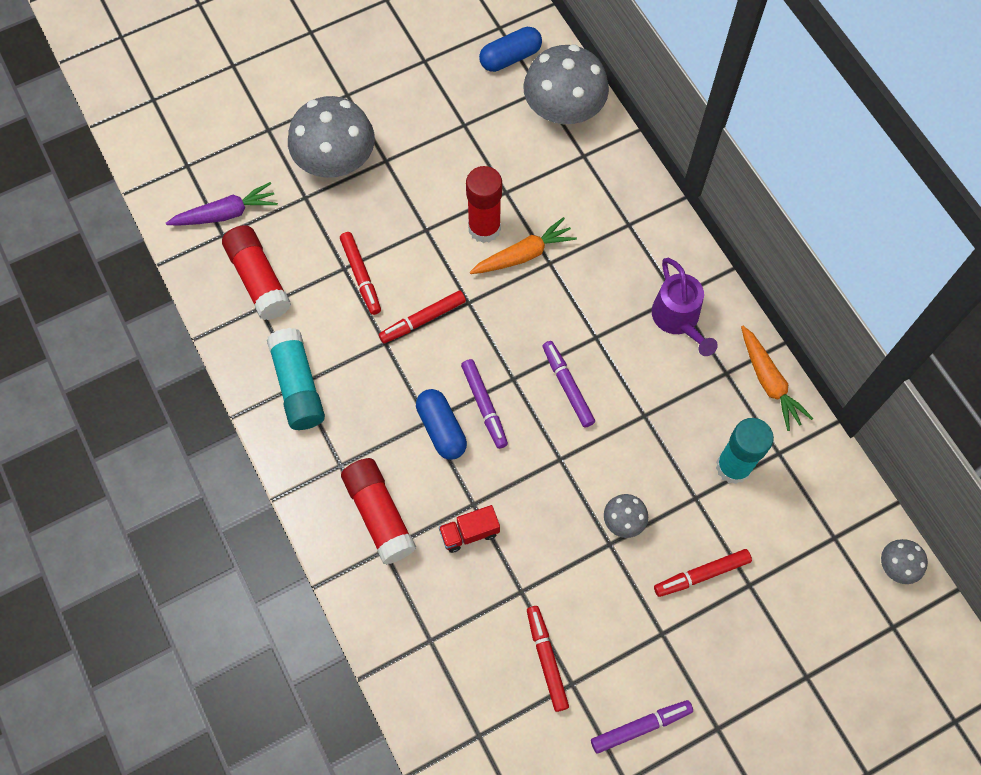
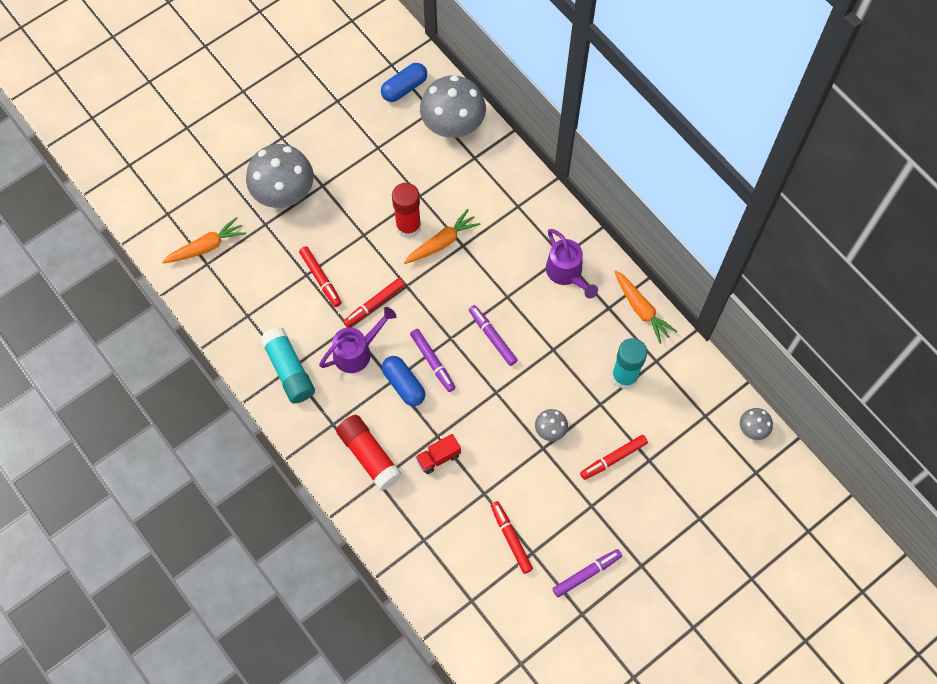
camera: 10 degrees left, 0 degrees up
purple carrot [166,182,278,226] -> orange carrot [162,217,246,263]
red glue stick [222,225,291,320] -> none
none -> purple watering can [319,307,397,373]

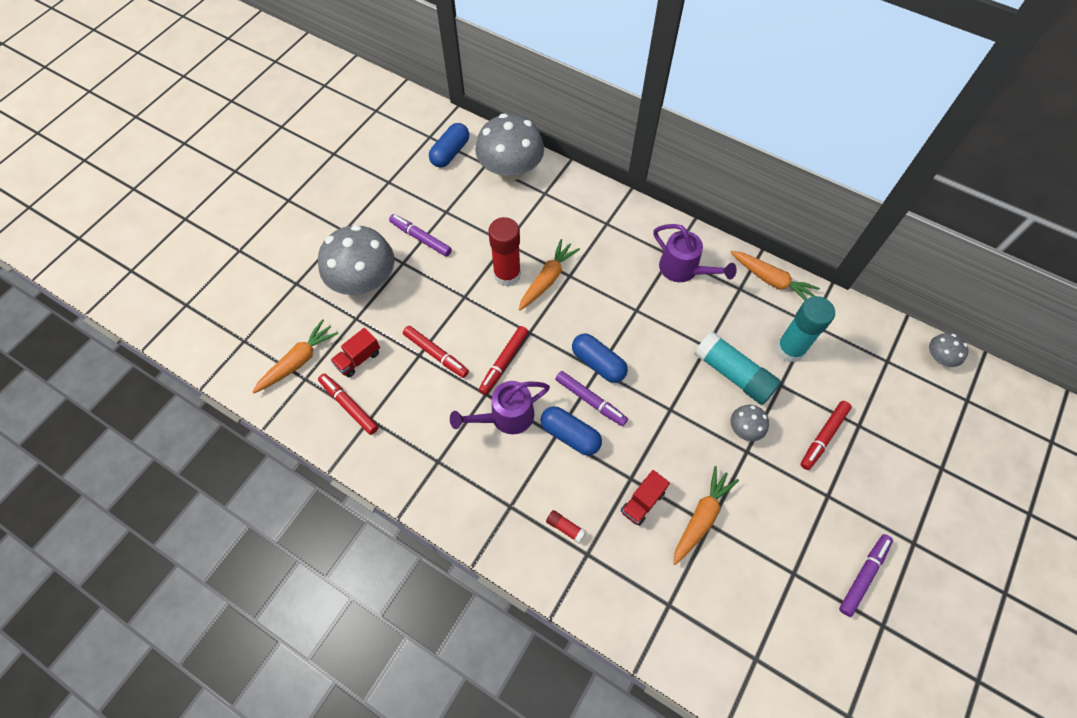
camera: 20 degrees left, 5 degrees down
turquoise glue stick [260,327,315,404] -> turquoise glue stick moved to [694,331,781,405]
purple watering can [319,307,397,373] -> purple watering can turned 150 degrees counterclockwise [450,381,550,434]
red glue stick [336,415,402,491] -> red glue stick [546,510,586,543], size x0.43
purple marker [469,305,517,366] -> purple marker moved to [389,214,452,257]
red marker [491,501,533,574] -> red marker moved to [318,373,379,435]
none -> red truck [331,328,380,377]
none -> blue capsule [572,333,628,383]
none -> orange carrot [673,466,739,565]

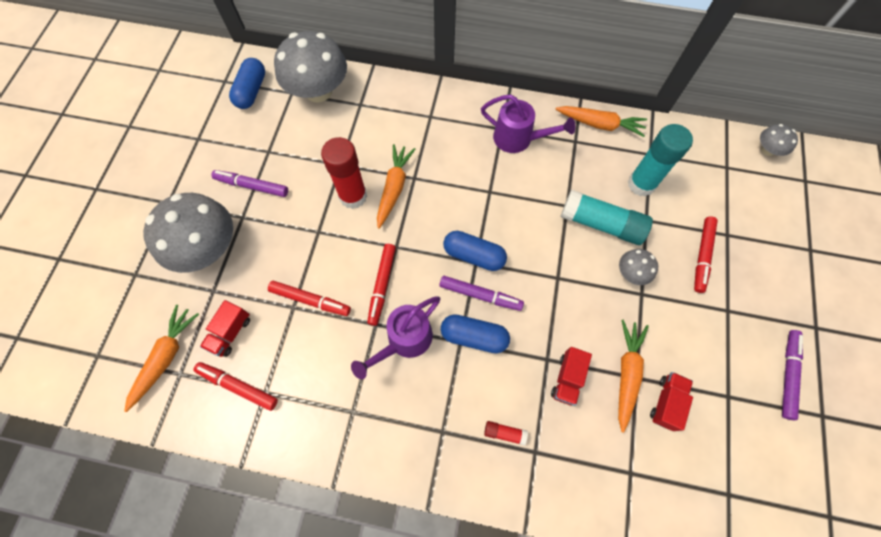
camera: 20 degrees left, 5 degrees up
none -> red truck [650,372,693,431]

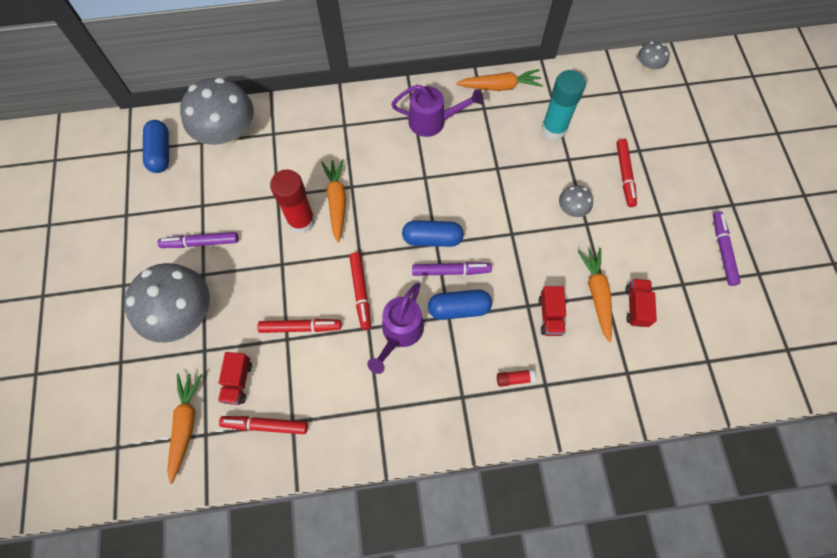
camera: 20 degrees left, 0 degrees up
turquoise glue stick [561,190,653,245] -> none

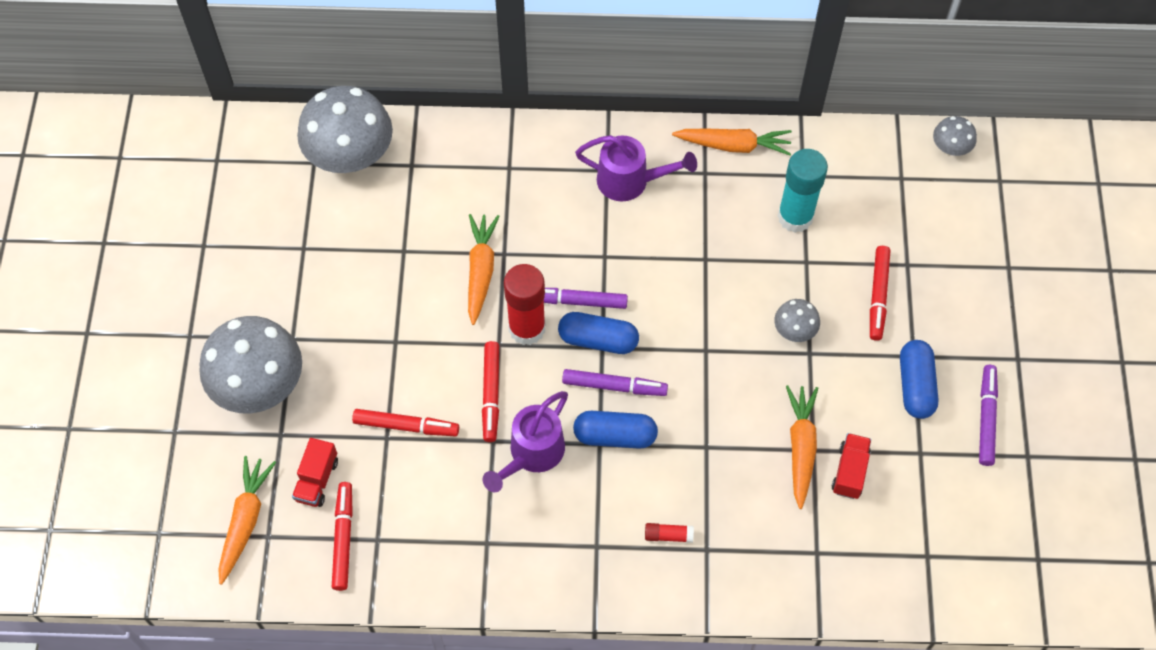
camera: 10 degrees right, 5 degrees down
blue capsule [143,120,169,173] -> blue capsule moved to [900,340,939,419]
purple marker [158,232,239,248] -> purple marker moved to [544,288,628,309]
red marker [219,416,308,434] -> red marker turned 75 degrees clockwise [332,482,353,591]
red glue stick [270,169,315,234] -> red glue stick moved to [504,264,545,345]
red truck [538,286,566,336] -> none

